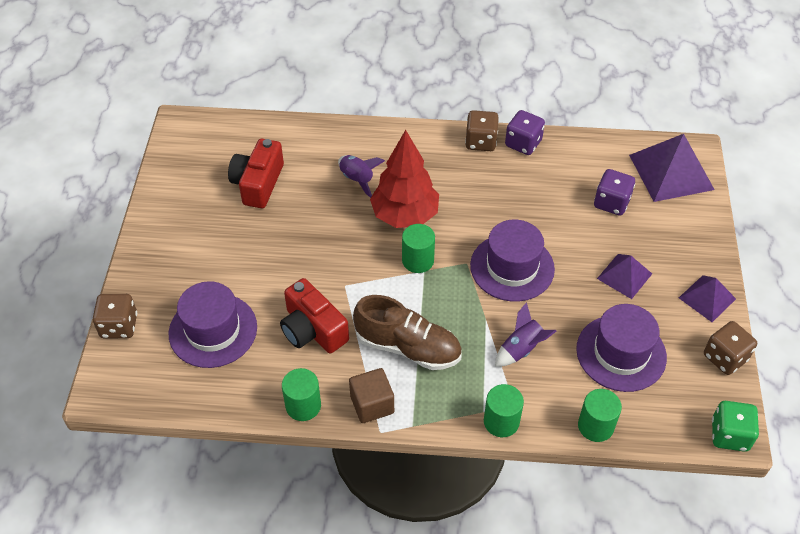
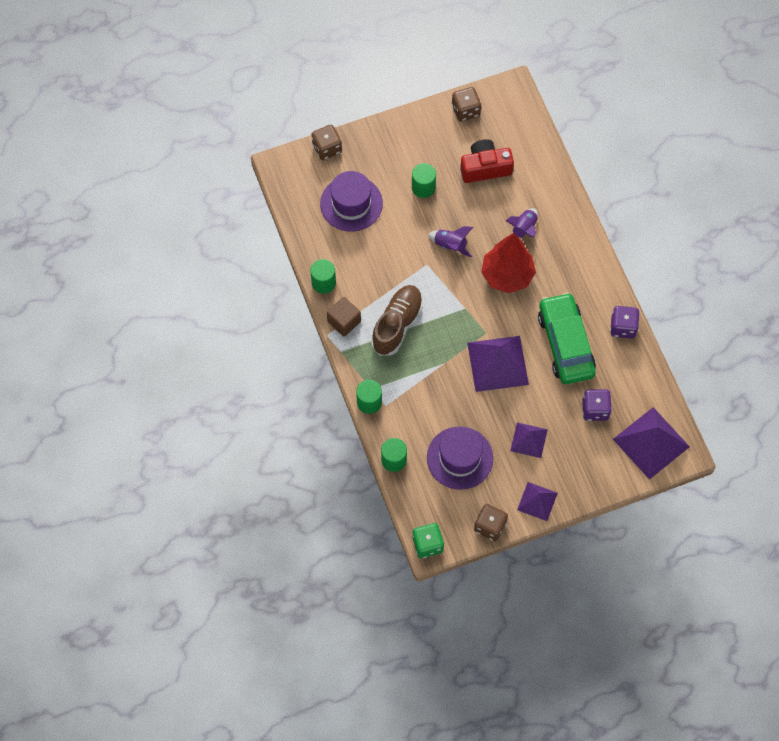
camera: 65 degrees right, 15 degrees up
red camera [280,278,349,353] -> none
brown shoe [353,295,462,370] -> brown shoe turned 150 degrees counterclockwise [371,285,423,356]
green cylinder [402,224,435,273] -> green cylinder moved to [412,163,436,198]
brown dice [465,110,499,151] -> brown dice moved to [452,87,481,122]
purple hat [470,220,555,302] -> purple pyramid [467,336,529,392]
purple rocket [495,302,556,366] -> purple rocket moved to [428,226,473,257]
none -> green car [538,292,596,384]

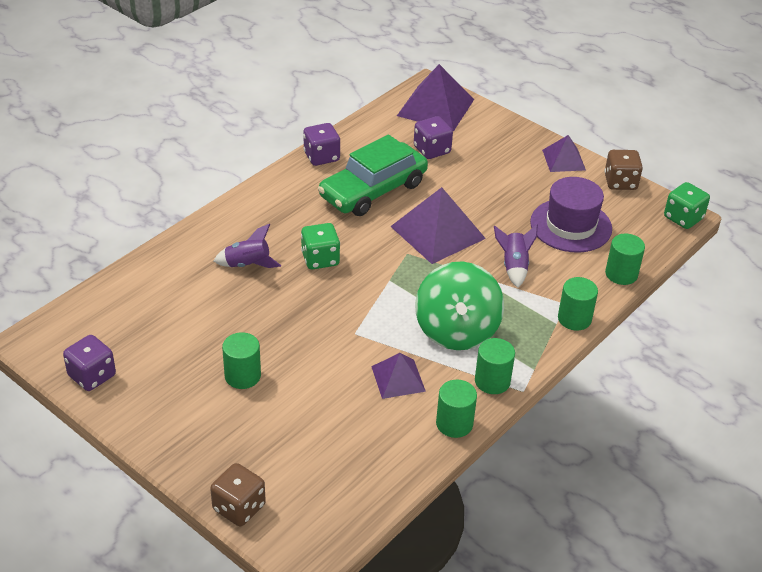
camera: 120 degrees left, 25 degrees down
purple hat [320,171,383,232] -> none
brown cube [327,297,361,337] -> green cylinder [475,338,515,394]
brown shoe [371,285,423,356] -> green spinning top [415,261,504,350]
purple rocket [428,226,473,257] -> purple rocket moved to [494,225,538,288]
brown dice [452,87,481,122] -> purple dice [63,335,116,391]
red camera [460,139,514,183] -> none
red tree [481,233,536,293] -> green dice [301,223,340,269]
purple pyramid [510,422,548,458] -> purple pyramid moved to [371,353,426,399]

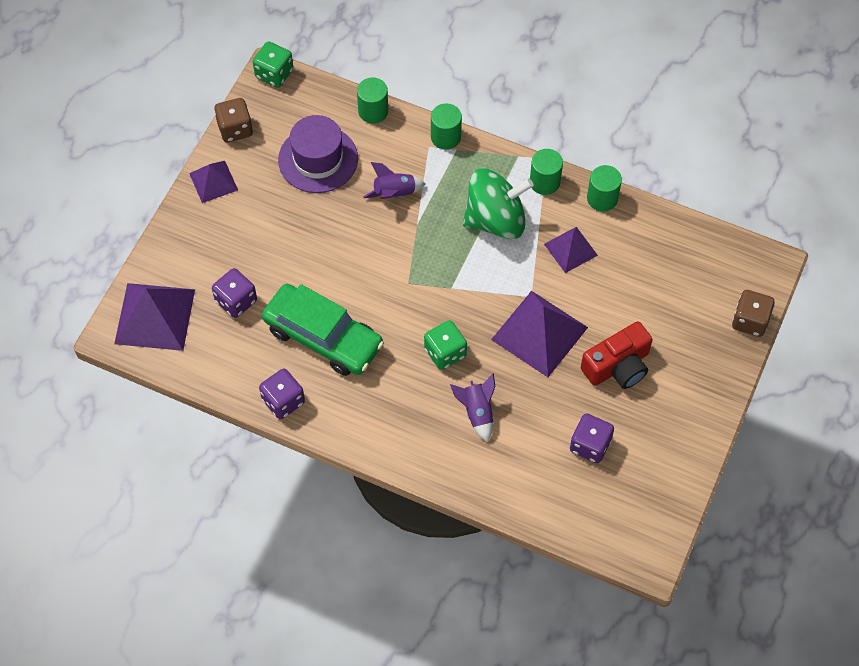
camera: 105 degrees left, 20 degrees up
purple dice [63,335,116,391] -> purple dice moved to [570,414,614,463]
green cylinder [222,332,261,389] -> red camera [581,321,653,389]
purple pyramid [390,187,486,264] -> purple pyramid moved to [491,291,588,377]

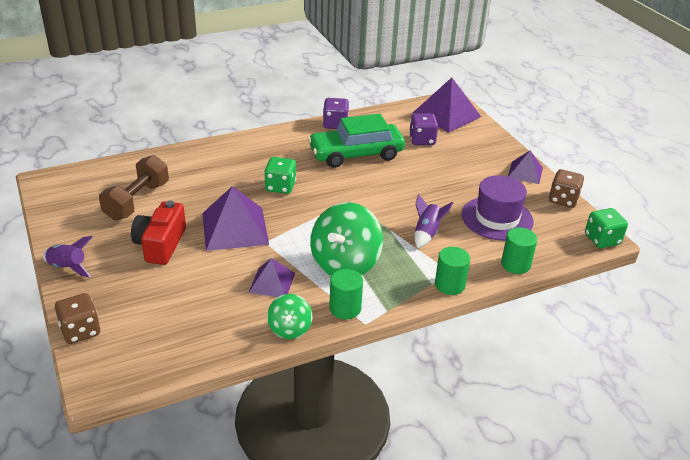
camera: 130 degrees right, 25 degrees down
purple rocket [450,374,495,442] -> purple rocket moved to [42,236,93,277]
purple dice [570,414,614,463] -> brown dumbbell [99,155,169,221]
green cylinder [587,165,622,212] -> green spinning top [267,294,312,339]

